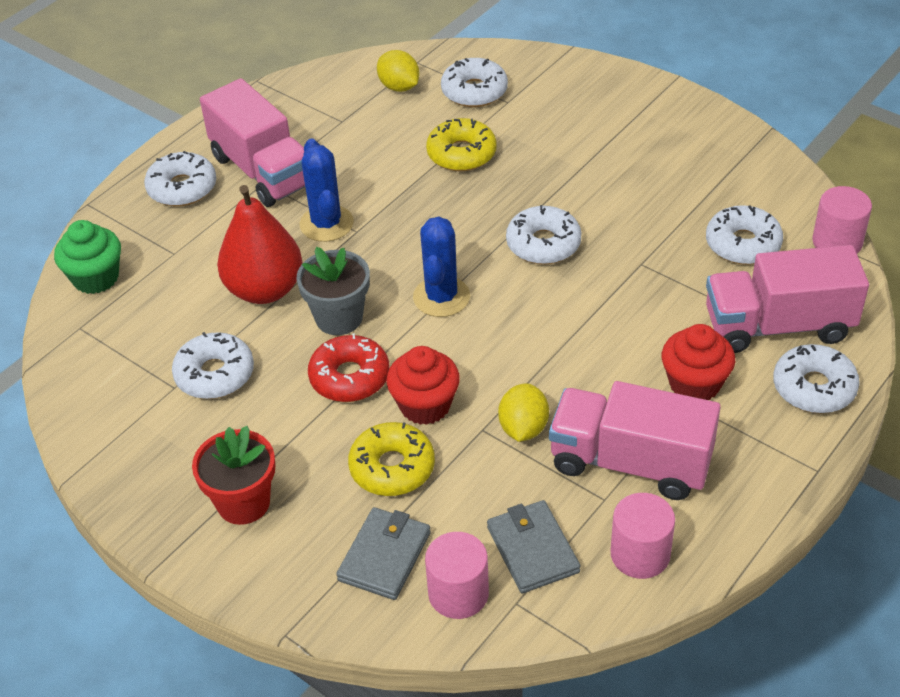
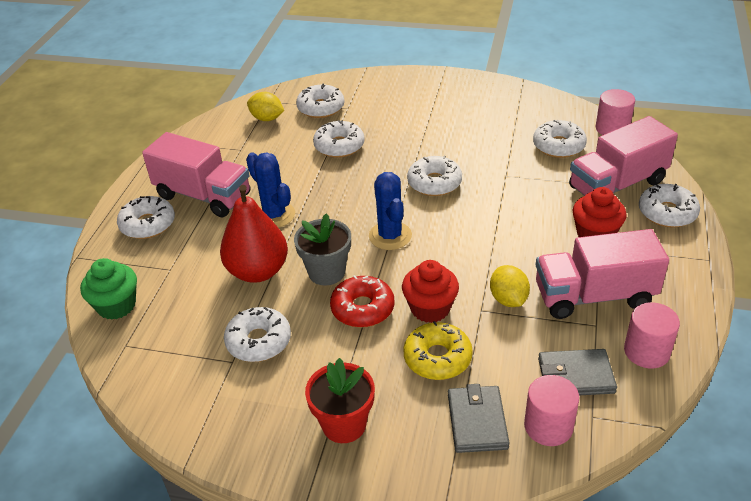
camera: 25 degrees left, 5 degrees down
yellow donut [426,118,497,171] -> white donut [313,120,365,158]
grey wallet [487,500,581,593] -> grey wallet turned 45 degrees counterclockwise [538,349,617,395]

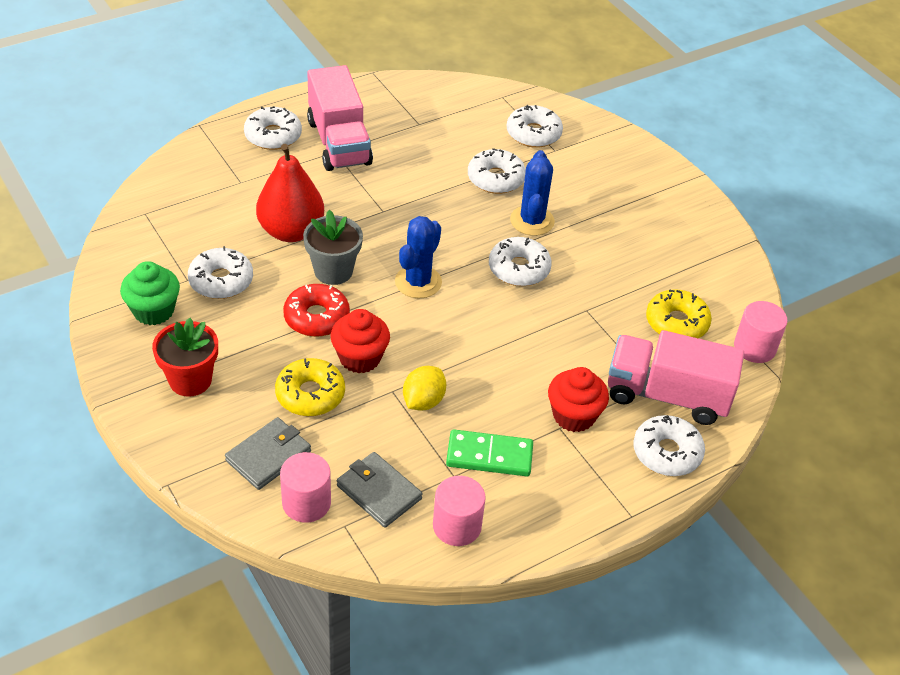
camera: 40 degrees right, 5 degrees up
green cupcake [80,258,137,320] -> green cupcake moved to [120,261,180,325]
blue cactus [246,152,295,228] -> blue cactus moved to [510,150,555,236]
yellow lemon [247,92,284,121] -> none
white donut [533,120,587,158] -> yellow donut [646,289,712,338]
pink truck [536,229,669,319] -> green domino [446,429,533,476]

